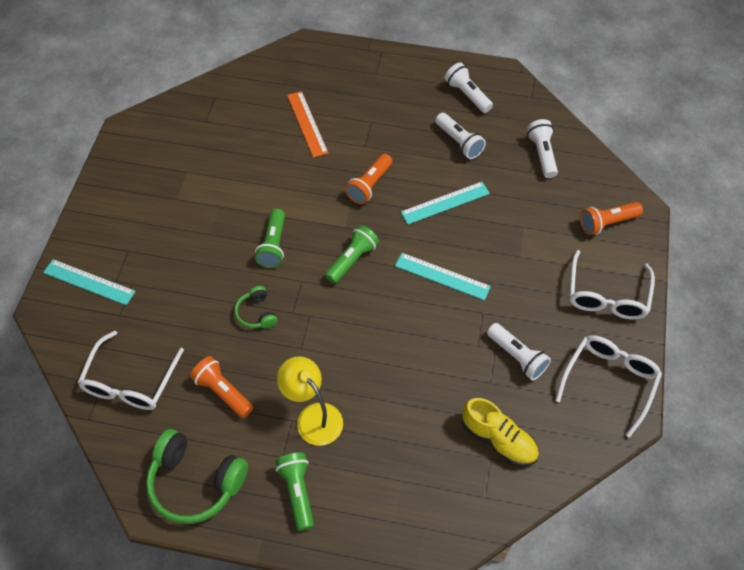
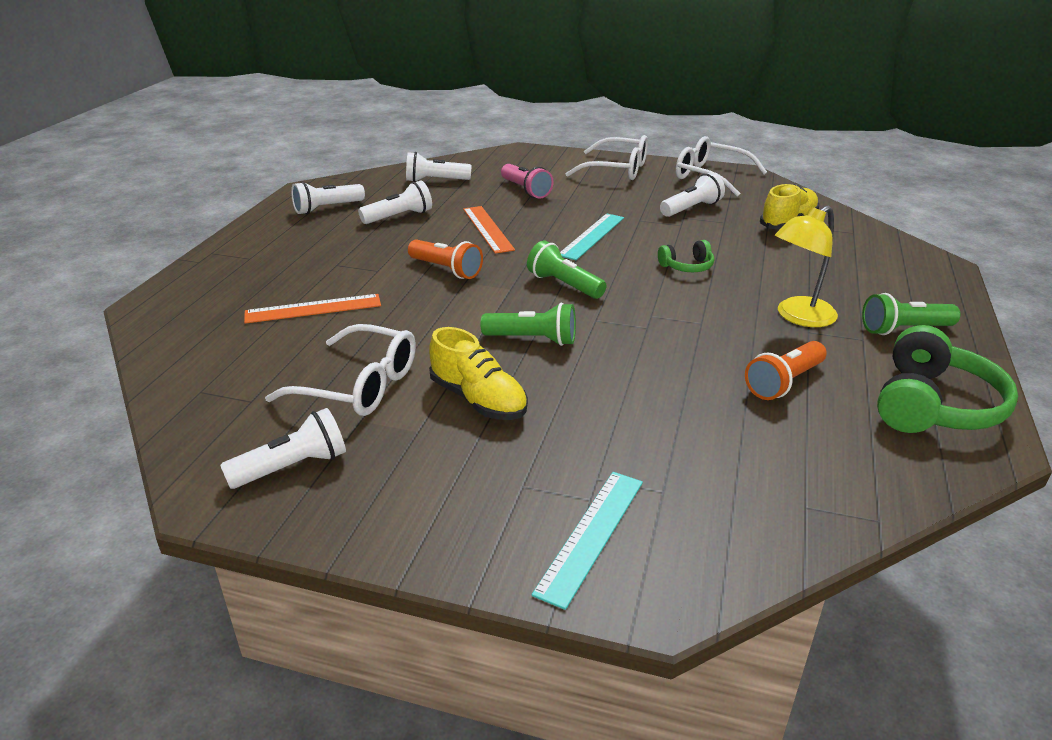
camera: 85 degrees left, 25 degrees down
white glasses [78,331,184,410] -> white glasses moved to [265,324,416,416]
green headphones [234,286,278,328] -> green headphones moved to [658,240,714,272]
turquoise ruler [401,182,490,224] -> orange ruler [463,206,515,254]
orange flashlight [580,202,643,235] -> none
none -> white flashlight [220,408,346,489]
none -> yellow shoe [429,327,528,420]
none -> pink flashlight [501,164,554,199]

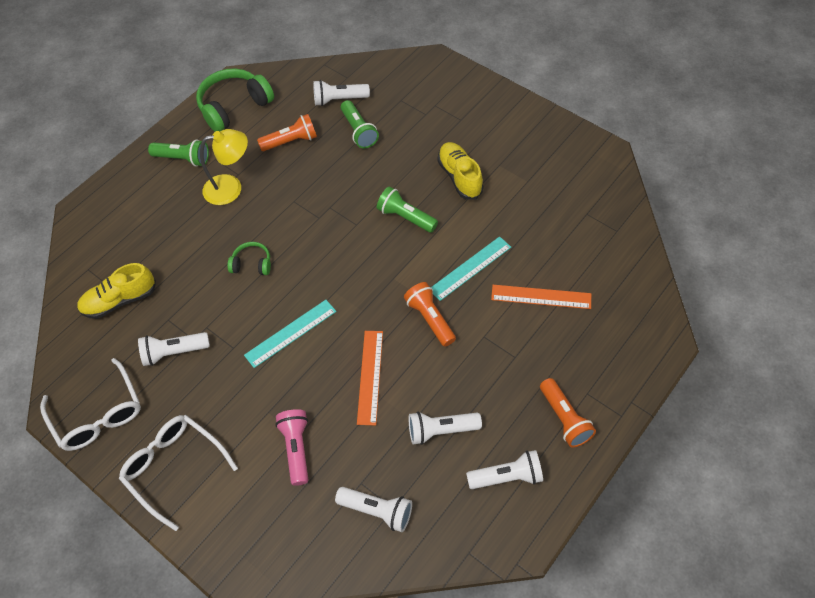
camera: 155 degrees left, 25 degrees up
white flashlight [220,408,346,489] -> white flashlight moved to [313,80,370,106]
white glasses [265,324,416,416] -> none
green flashlight [527,240,607,299] -> green flashlight moved to [341,100,379,148]
turquoise ruler [531,472,643,610] -> turquoise ruler moved to [431,236,511,301]
none -> orange flashlight [540,378,596,448]

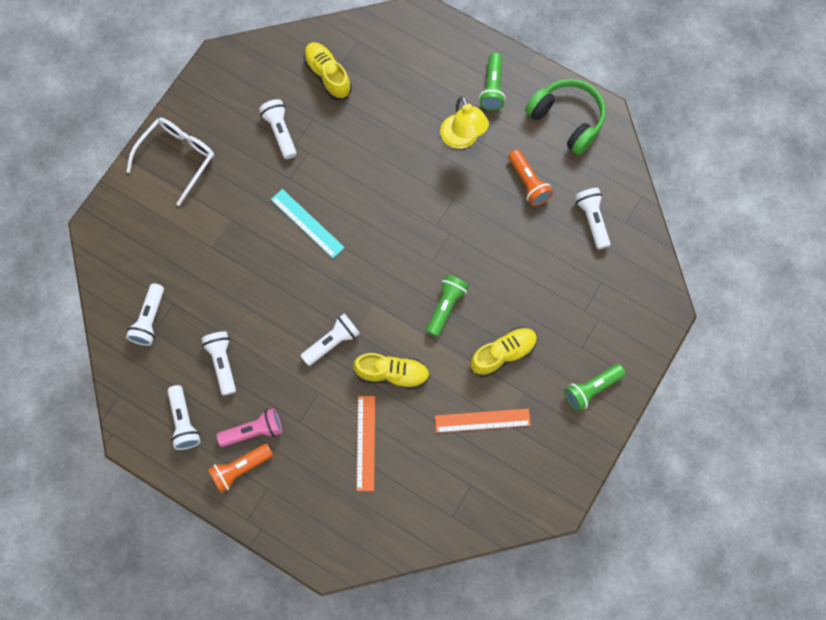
camera: 80 degrees right, 15 degrees up
white glasses [40,358,141,451] -> none
green headphones [227,242,271,275] -> none
pink flashlight [275,409,308,486] -> pink flashlight moved to [217,408,282,447]
green flashlight [341,100,379,148] -> green flashlight moved to [564,364,625,411]
orange ruler [357,331,383,426] -> orange ruler moved to [435,409,531,433]
orange flashlight [404,282,456,347] -> white flashlight [301,313,360,366]
turquoise ruler [431,236,511,301] -> yellow shoe [353,353,430,389]

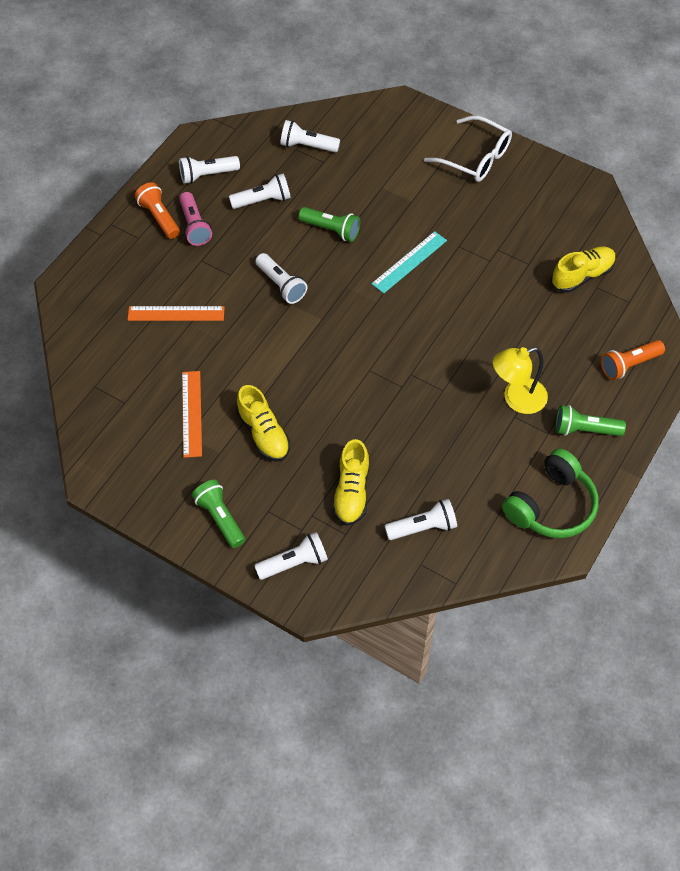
camera: 90 degrees right, 15 degrees down
white flashlight [259,99,297,159] -> white flashlight moved to [254,532,328,580]
yellow shoe [353,353,430,389] -> yellow shoe moved to [332,439,369,526]
green flashlight [426,275,469,337] -> green flashlight moved to [299,207,360,242]
orange flashlight [508,149,553,206] -> orange flashlight moved to [601,340,665,380]

